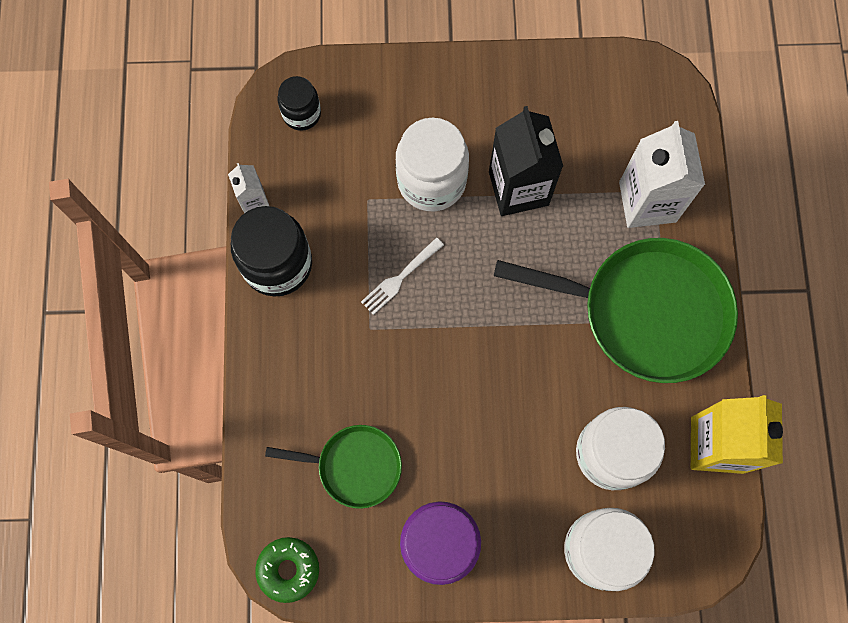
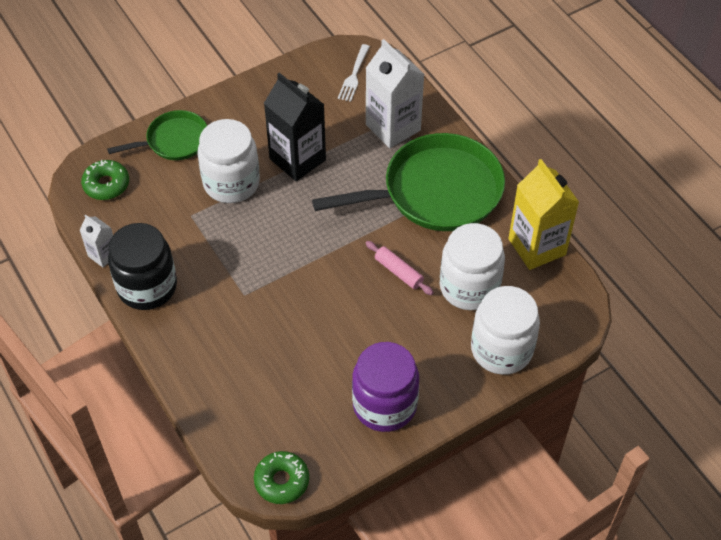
camera: 30 degrees left, 20 degrees down
green pan [265,425,402,509] -> green pan moved to [107,110,207,160]
black jar [277,76,321,131] -> green donut [81,160,129,200]
white fork [361,238,444,315] -> white fork moved to [338,44,370,102]
none -> pink rolling pin [366,241,434,295]

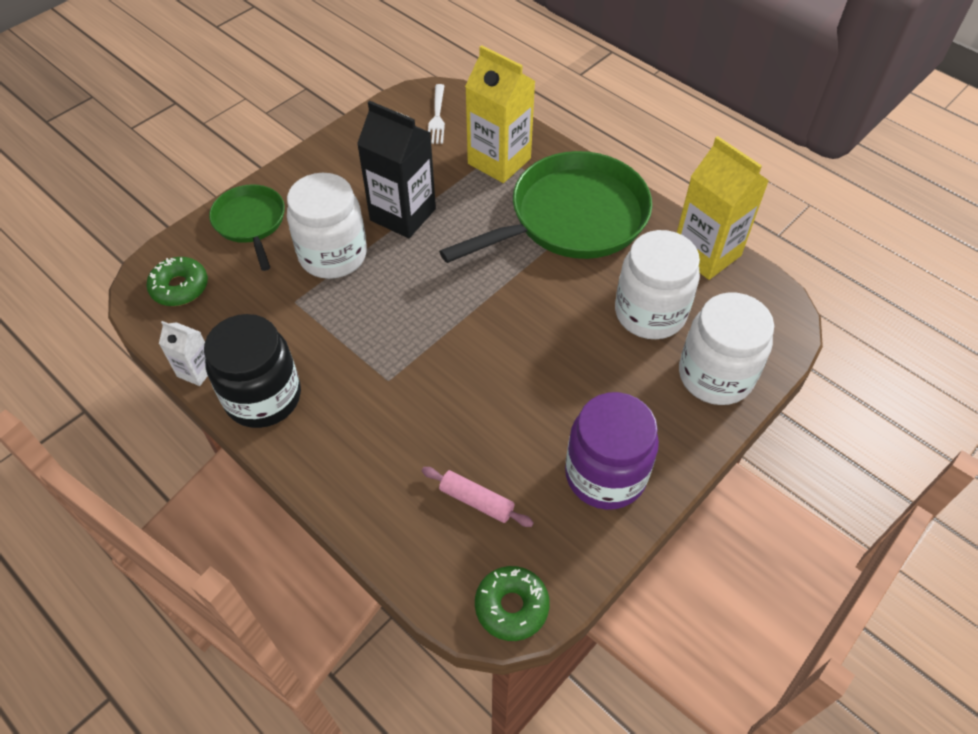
camera: 15 degrees left, 0 degrees up
green pan [107,110,207,160] -> green pan turned 75 degrees counterclockwise [209,184,285,271]
white carton [366,39,425,148] -> yellow carton [465,45,535,183]
pink rolling pin [366,241,434,295] -> pink rolling pin moved to [422,467,534,527]

